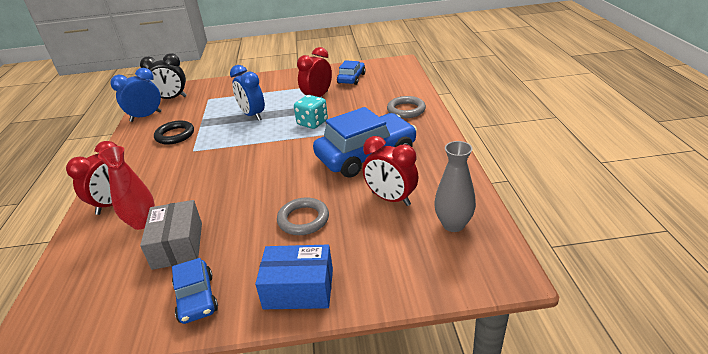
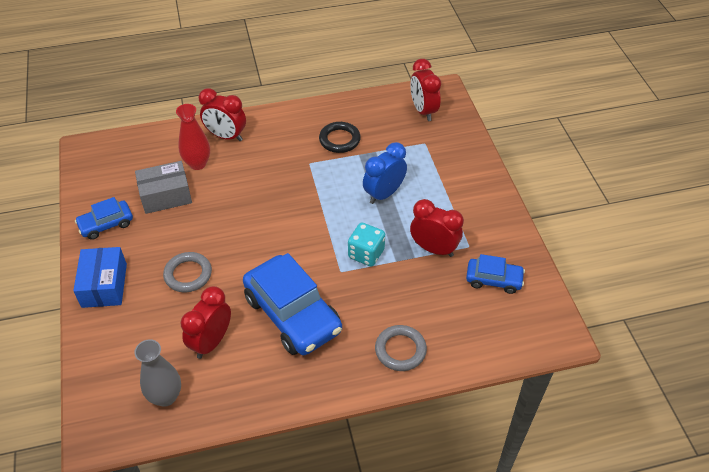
camera: 80 degrees right, 15 degrees up
blue clock [110,68,162,122] -> none
black clock [140,53,187,99] -> red clock [410,59,441,121]

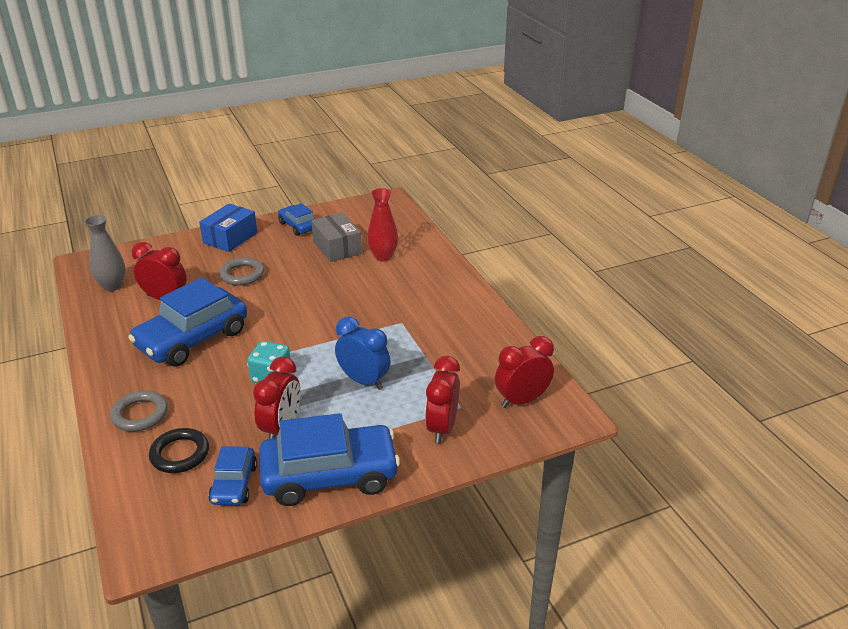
camera: 80 degrees right, 15 degrees down
blue box [73,247,127,308] -> blue box turned 45 degrees counterclockwise [199,203,257,252]
red clock [199,88,246,141] -> red clock moved to [425,356,460,443]
black ring [319,122,361,153] -> black ring moved to [149,428,209,473]
none -> blue car [259,413,400,506]

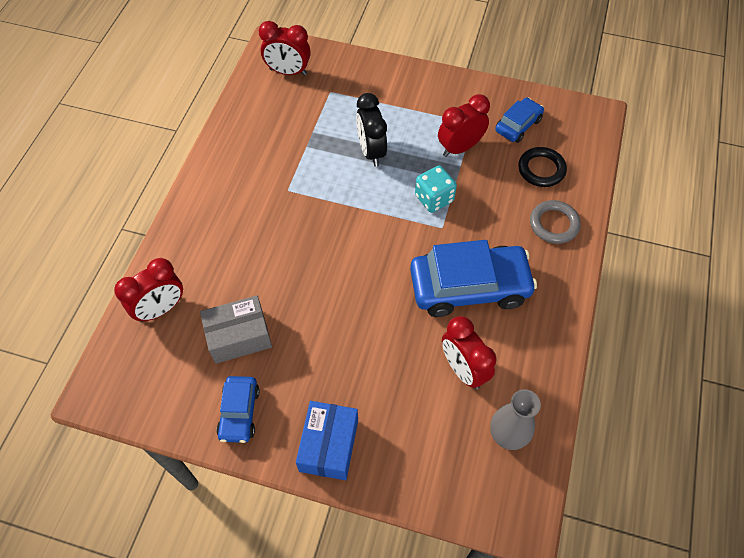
camera: 140 degrees left, 25 degrees up
blue box [199,203,257,252] -> blue box turned 60 degrees counterclockwise [296,401,358,480]
grey ring [219,257,264,286] -> none
blue car [259,413,400,506] -> none
grey box [311,212,362,262] -> grey box turned 60 degrees clockwise [200,295,272,364]
blue clock [335,317,391,390] -> black clock [356,93,387,167]
red vase [367,188,398,261] -> none
red clock [425,356,460,443] -> red clock moved to [114,258,183,322]

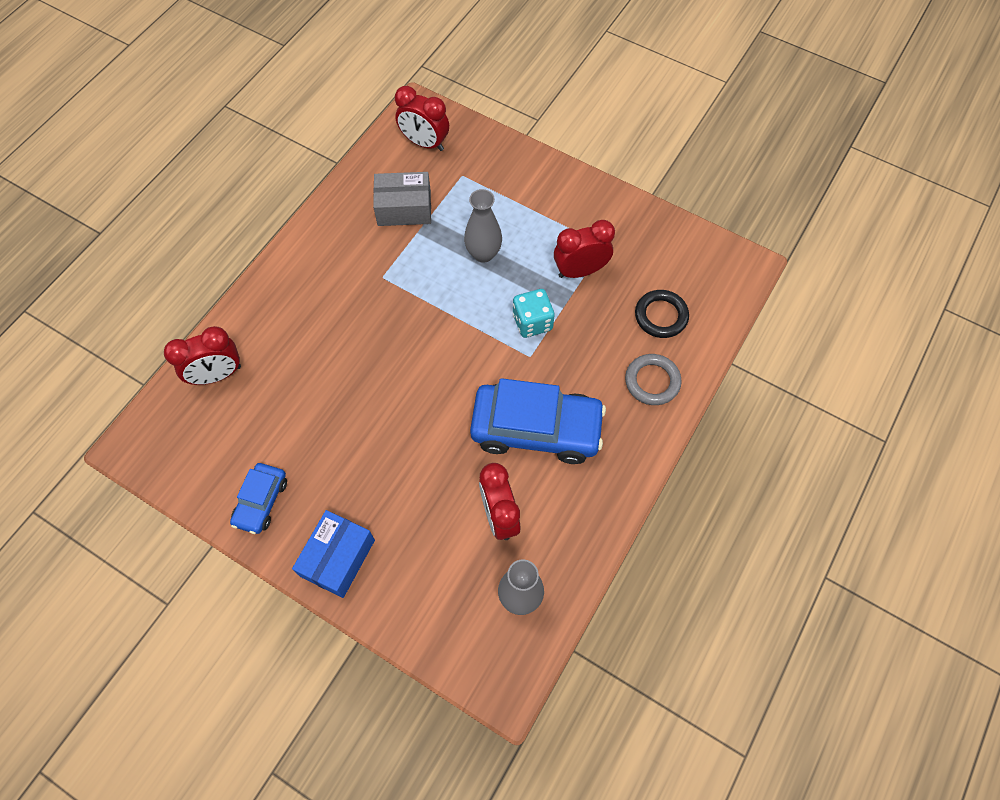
camera: 15 degrees right, 5 degrees up
grey box [200,295,272,364] -> grey box moved to [373,172,431,226]
black clock [356,93,387,167] -> grey vase [464,189,502,263]
blue car [495,98,544,143] -> none

